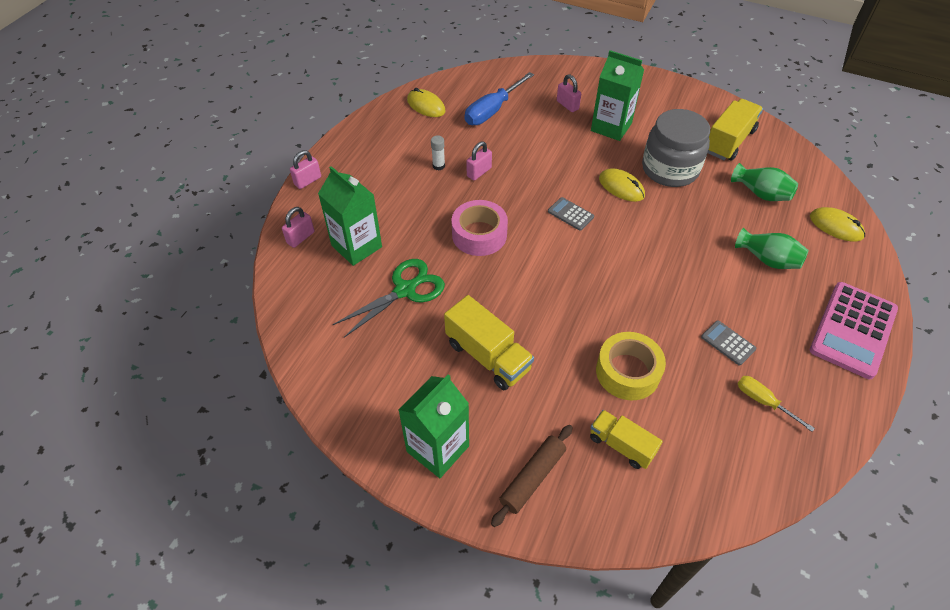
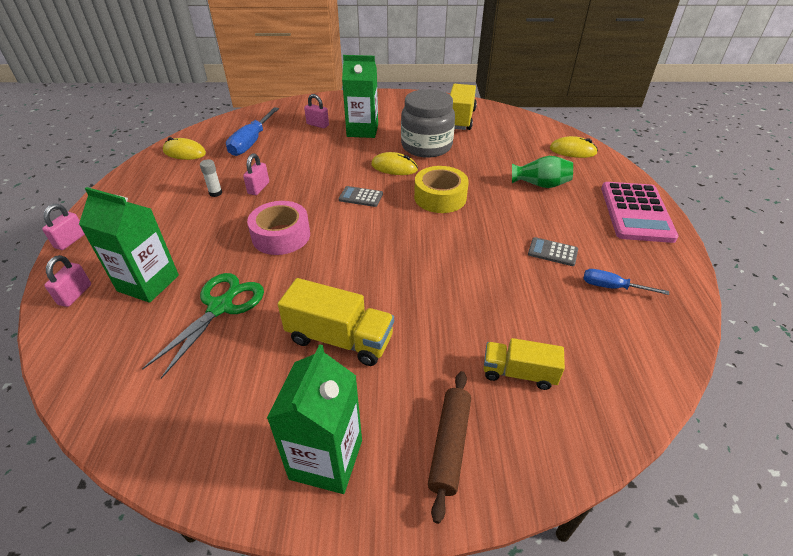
camera: 25 degrees left, 10 degrees down
yellow tape [596,332,666,400] -> yellow tape moved to [414,166,469,213]
green vase [731,163,798,201] -> none
yellow screwdriver [738,376,815,432] -> blue screwdriver [583,269,669,295]

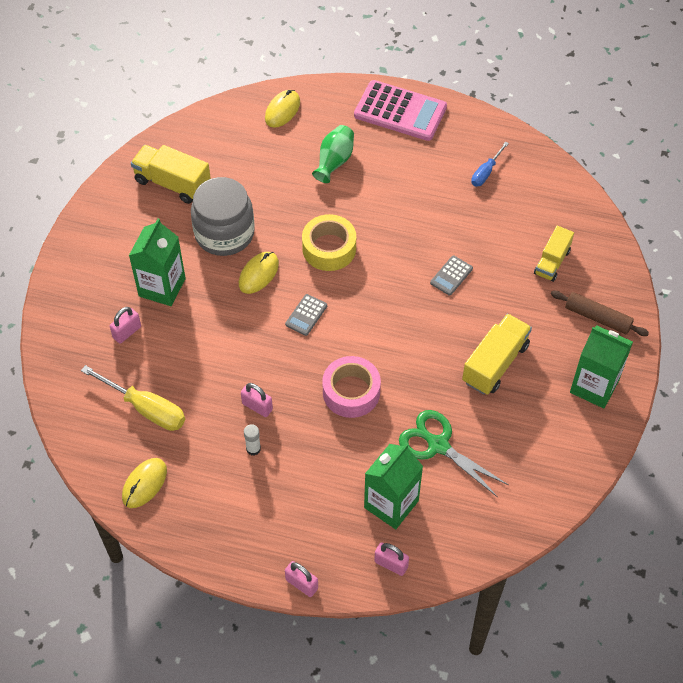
camera: 75 degrees left, 15 degrees up
blue screwdriver [226,107,279,156] -> yellow screwdriver [81,365,185,431]
grey calculator [528,237,578,266] -> grey calculator moved to [430,255,473,296]

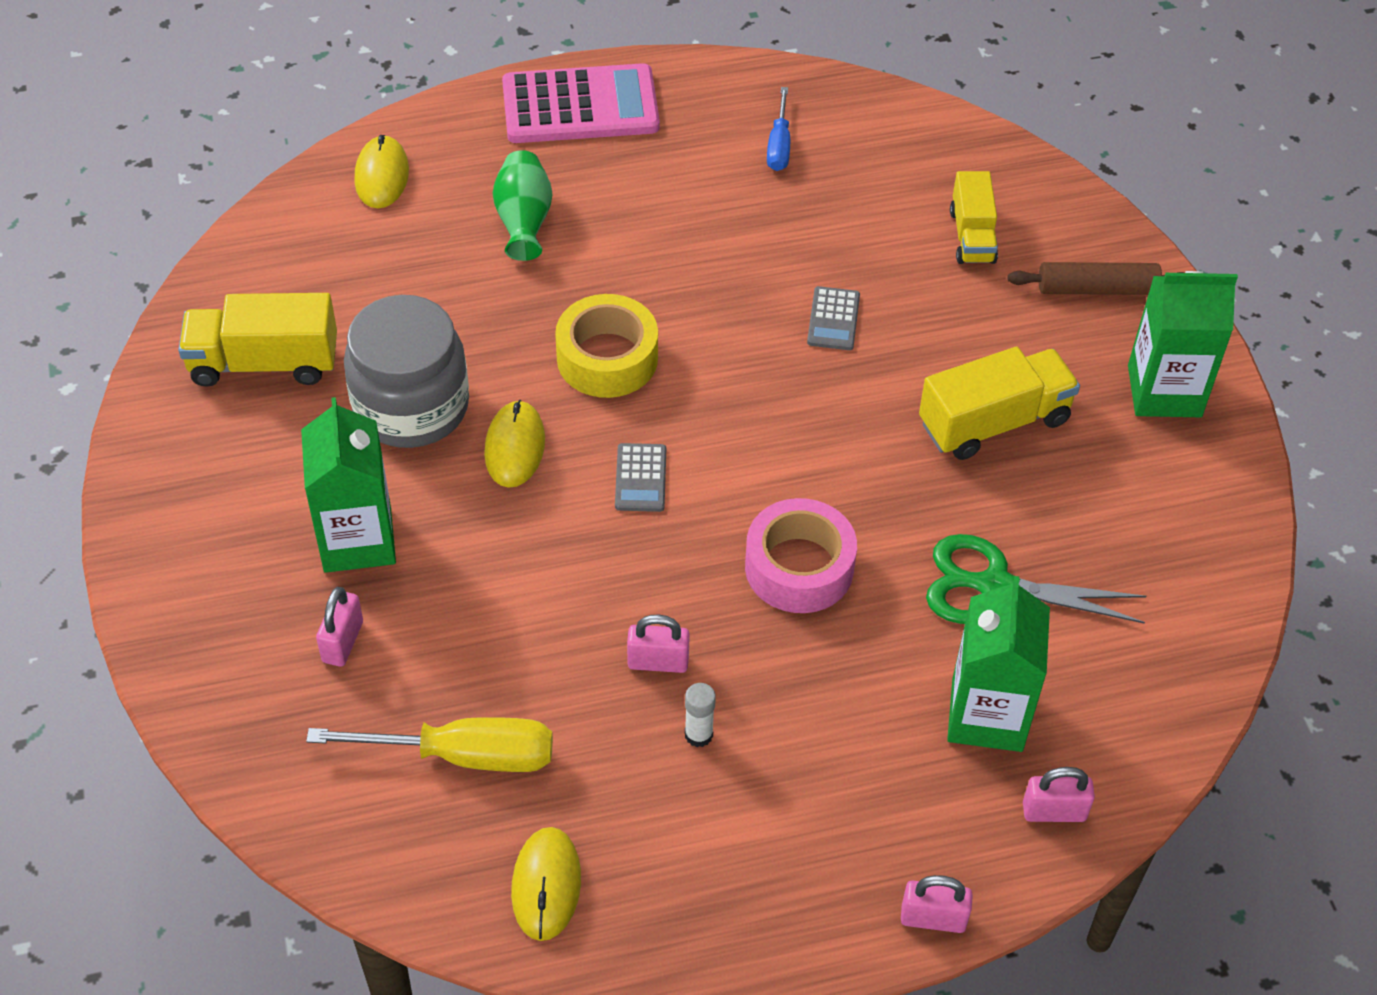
camera: 30 degrees left, 5 degrees down
yellow truck [462,314,532,395] -> yellow truck turned 60 degrees clockwise [919,347,1080,460]

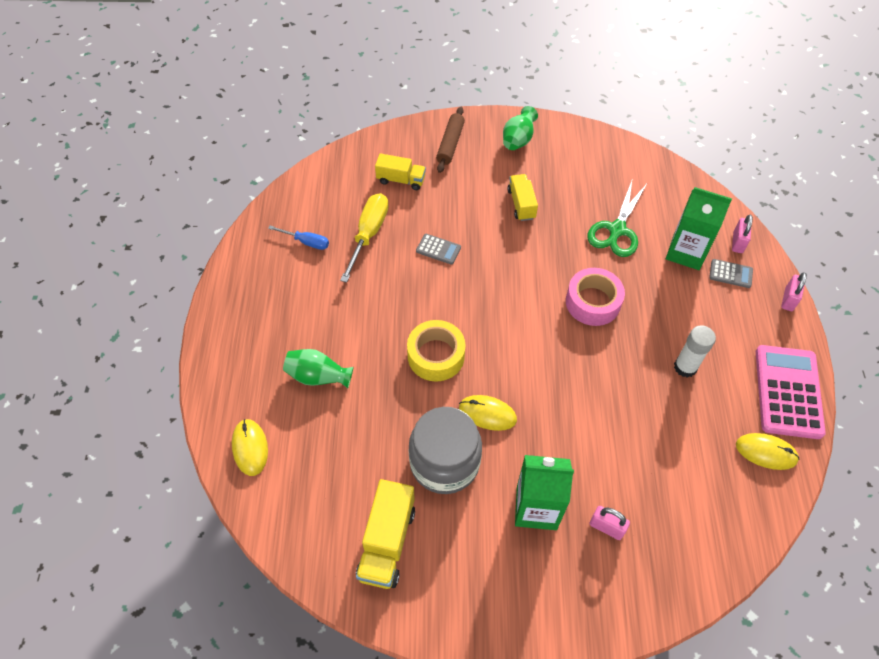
camera: 75 degrees left, 5 degrees up
yellow screwdriver [306,717,553,772] -> yellow screwdriver moved to [340,193,389,283]
yellow mouse [354,135,409,208] -> yellow mouse turned 60 degrees clockwise [232,419,268,476]
pink calculator [502,63,660,143] -> pink calculator moved to [756,345,826,439]
grey calculator [615,443,666,512] -> grey calculator moved to [709,259,753,288]
pink padlock [627,614,690,673] -> none
white glue stick [685,683,716,747] -> white glue stick [674,326,716,378], size x1.61
yellow truck [919,347,1080,460] -> yellow truck [507,174,538,221], size x0.66
green carton [1128,271,1238,417] -> green vase [503,106,538,150]

